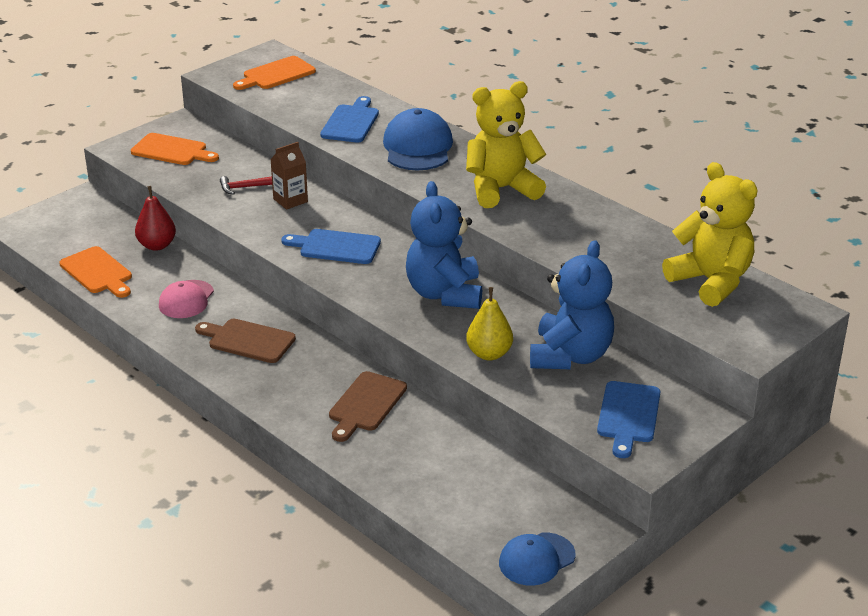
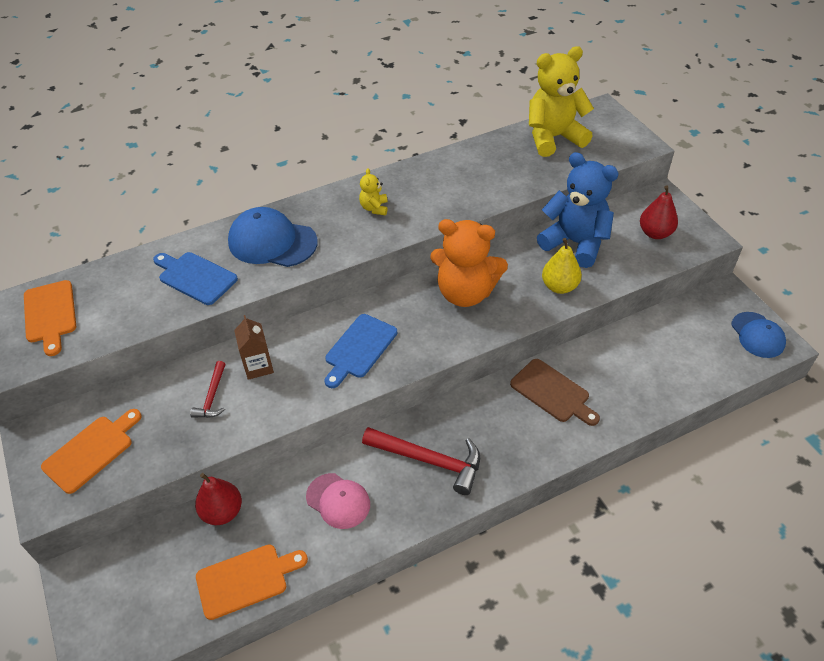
camera: 70 degrees left, 15 degrees up
brown cutting board [195,319,296,363] -> red hammer [362,427,480,495]
blue teddy bear [406,181,482,309] -> orange teddy bear [430,219,508,307]
yellow teddy bear [466,81,546,208] -> yellow teddy bear [359,168,388,215], size x0.44
blue cutting board [597,381,660,458] -> red pear [640,186,678,239]

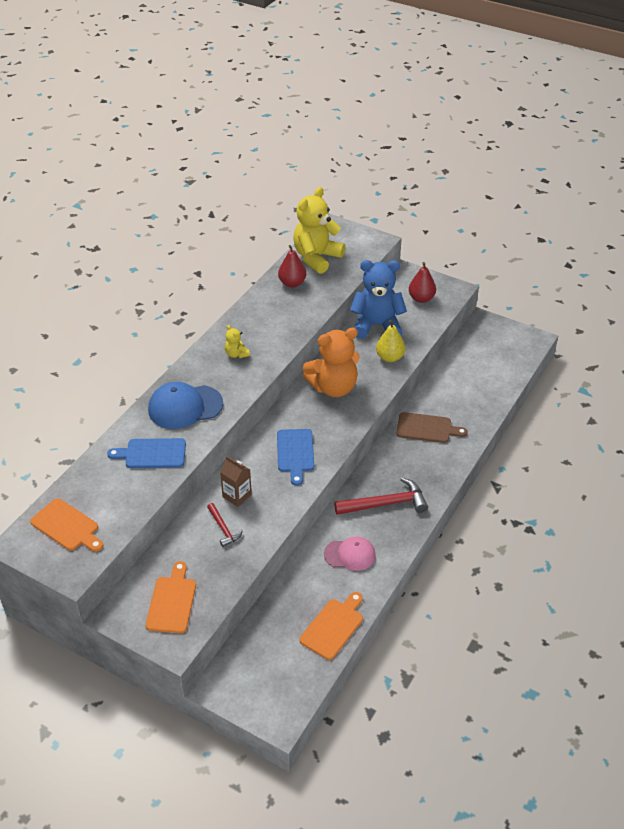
camera: 35 degrees left, 5 degrees down
red pear [195,473,242,525] -> red pear moved to [278,245,306,288]
blue cap [731,312,786,358] -> none

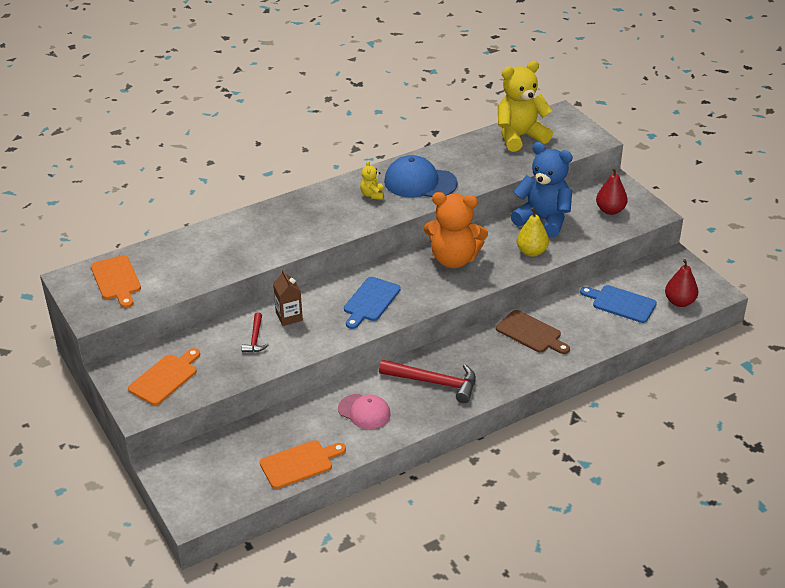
camera: 30 degrees right, 5 degrees down
blue cutting board [107,438,186,468] -> blue cutting board moved to [580,285,657,323]
blue cap [148,382,223,429] -> blue cap moved to [384,155,458,198]
red pear [278,245,306,288] -> red pear moved to [665,259,698,307]

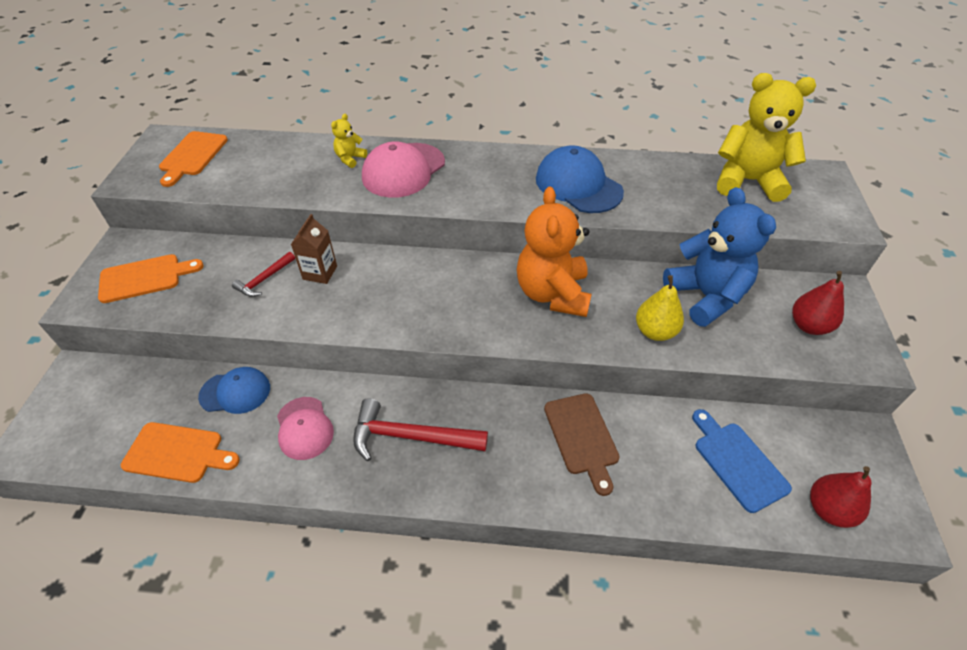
camera: 35 degrees right, 10 degrees up
blue cutting board [344,277,401,329] -> none
yellow teddy bear [360,161,384,200] -> yellow teddy bear moved to [331,114,367,168]
red hammer [379,360,476,403] -> red hammer turned 135 degrees clockwise [353,398,488,461]
orange teddy bear [424,192,488,268] -> orange teddy bear turned 45 degrees clockwise [517,187,592,317]
none -> blue cap [198,367,270,414]
none -> pink cap [362,141,445,198]

